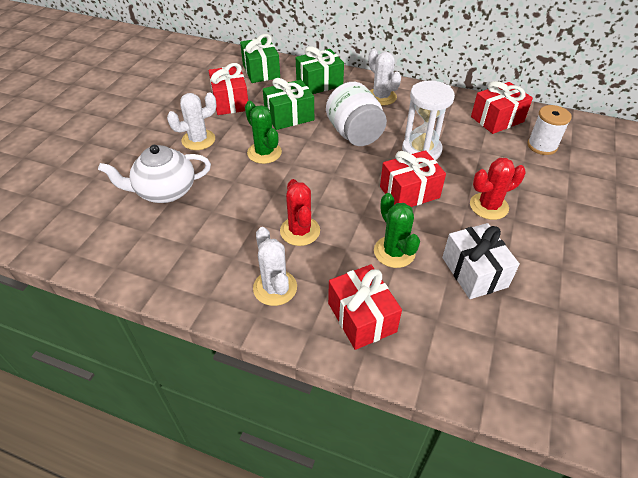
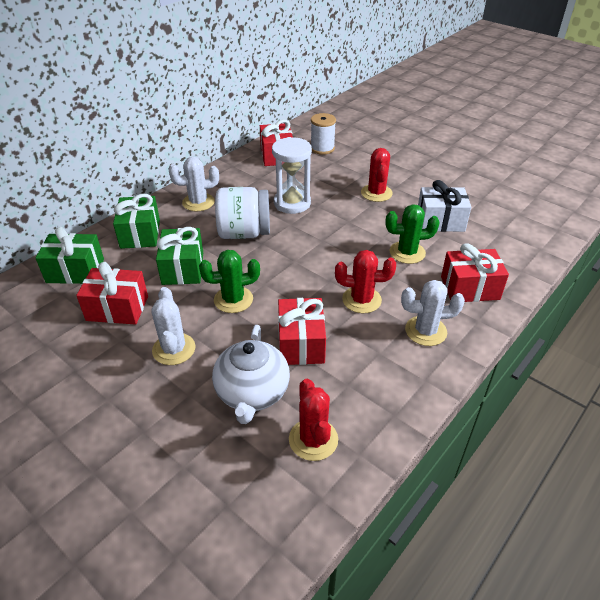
camera: 70 degrees left, 5 degrees down
red gift [380,150,446,207] -> red gift moved to [278,298,326,365]
none -> red cactus [289,379,338,461]

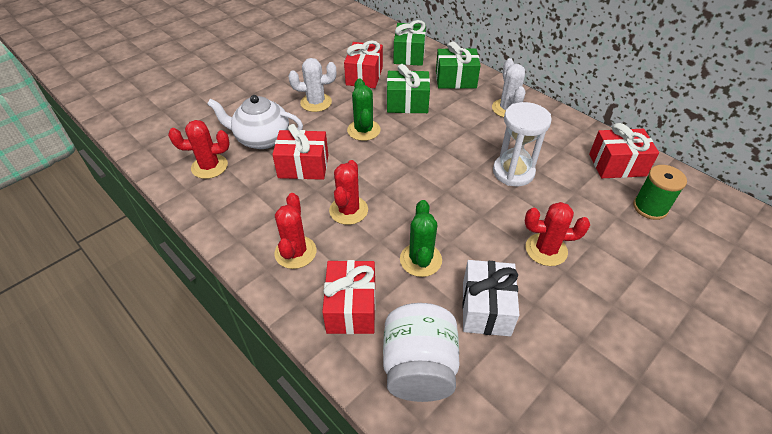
camera: 95 degrees right, 5 degrees up
white jar [215,187,270,239] -> white jar moved to [383,303,460,402]
white spool [311,113,336,155] -> green spool [633,165,687,220]
white cactus [401,280,465,346] -> red cactus [274,193,316,269]

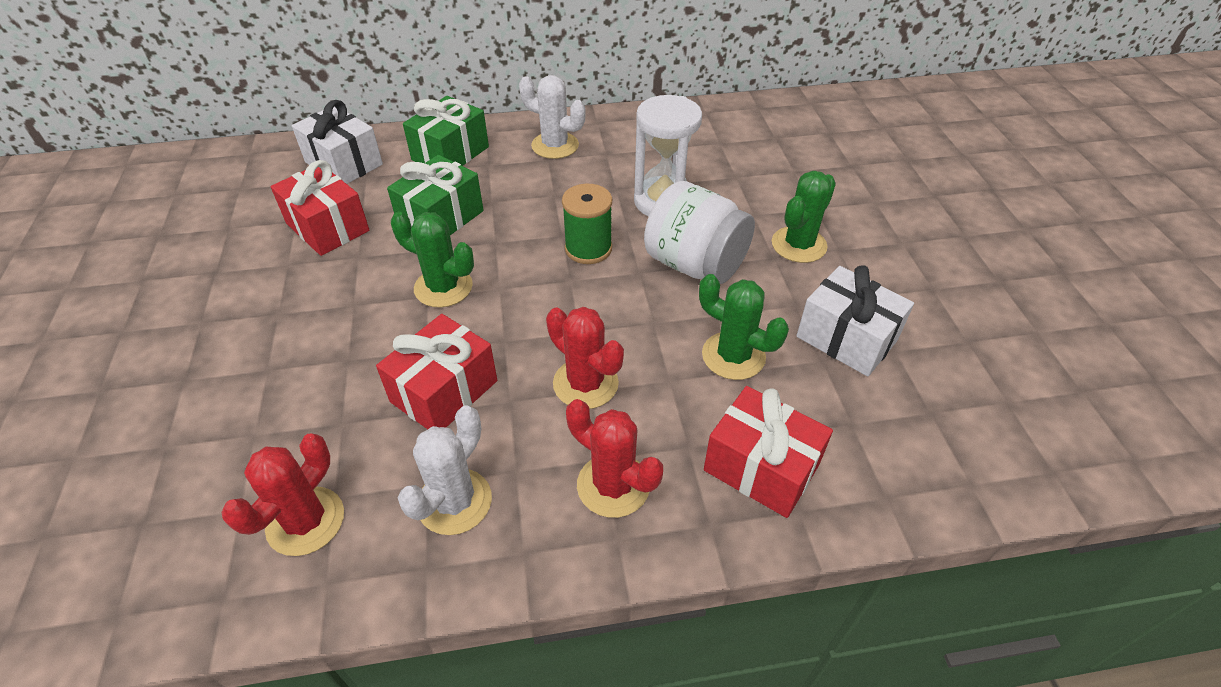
camera: 55 degrees left, 0 degrees up
white teapot [207,95,303,149] -> none
white cactus [289,58,336,112] -> white cactus moved to [398,405,492,535]
white jar [383,303,460,402] -> white jar moved to [644,181,755,284]
green gift [393,20,426,66] -> white gift [292,100,383,184]
red cactus [525,202,590,266] -> green cactus [772,171,836,263]
red gift [589,123,659,178] -> none
green spool [633,165,687,220] -> green spool moved to [562,184,612,264]

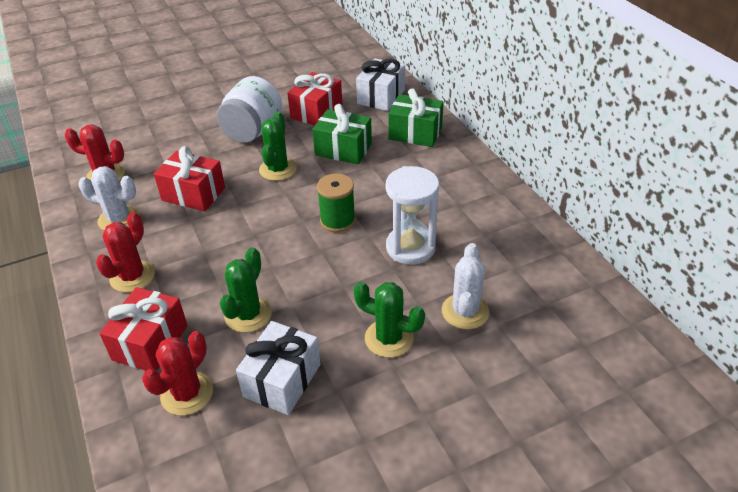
camera: 75 degrees right, 5 degrees down
white cactus [519,75,586,159] -> white cactus moved to [442,243,489,329]
red cactus [546,307,624,409] -> red cactus moved to [142,331,213,416]
white jar [644,181,755,284] -> white jar moved to [217,76,282,143]

